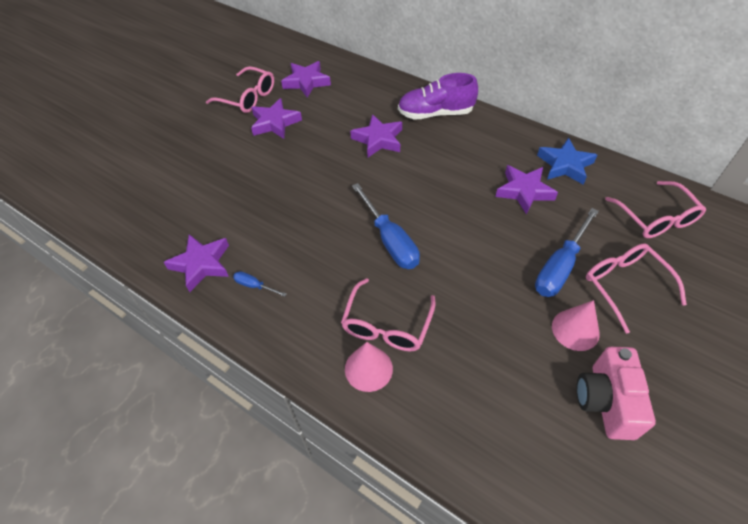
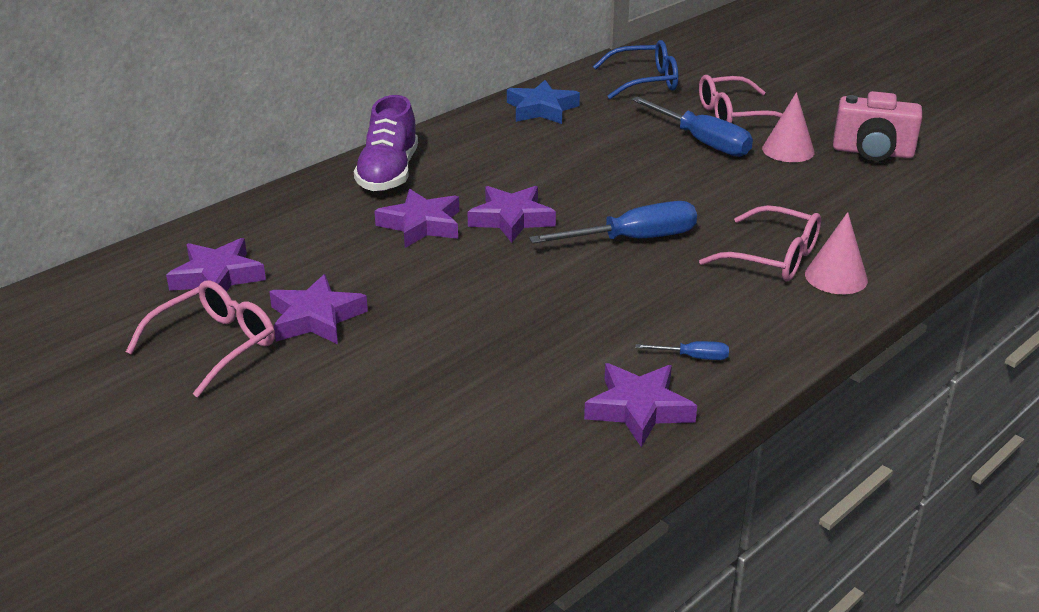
camera: 80 degrees left, 20 degrees down
blue screwdriver [233,271,287,297] -> blue screwdriver turned 120 degrees counterclockwise [635,341,729,360]
purple star [495,165,558,215] -> purple star moved to [467,186,556,243]
pink glasses [605,181,706,238] -> blue glasses [593,40,678,99]

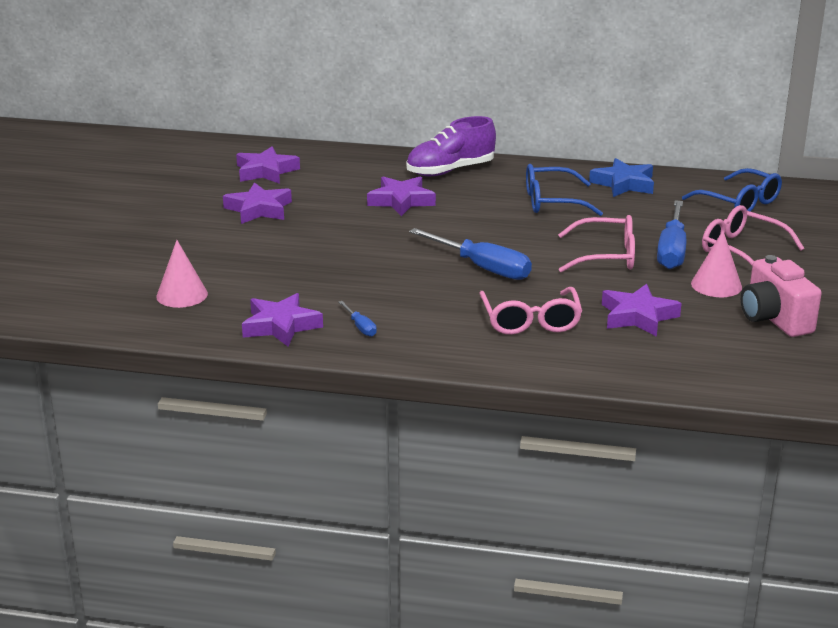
camera: 55 degrees right, 5 degrees down
pink glasses [126,280,275,397] -> pink glasses moved to [558,215,635,272]
purple star [467,186,556,243] -> purple star moved to [602,284,682,337]
pink cone [805,212,868,294] -> pink cone moved to [156,240,208,308]
none -> blue glasses [526,164,603,216]

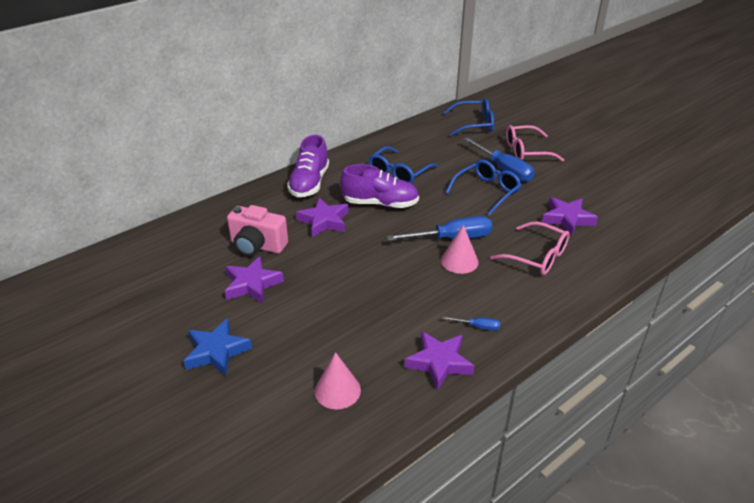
camera: 50 degrees left, 10 degrees up
purple star [236,146,300,184] -> none
pink glasses [558,215,635,272] -> blue glasses [446,160,521,216]
blue star [589,158,654,197] -> blue star moved to [184,318,252,376]
pink cone [691,231,742,297] -> pink cone moved to [441,225,479,274]
pink camera [741,255,822,337] -> pink camera moved to [227,205,288,256]
none -> purple shoe [340,164,419,208]

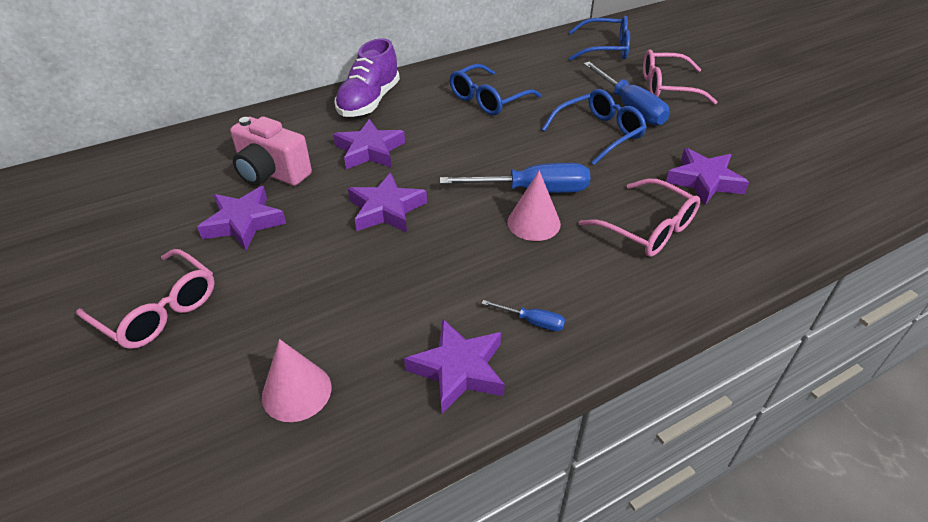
camera: 10 degrees right, 5 degrees up
blue star [184,318,252,376] -> pink glasses [76,249,215,349]
purple shoe [340,164,419,208] -> none
none -> purple star [348,173,427,233]

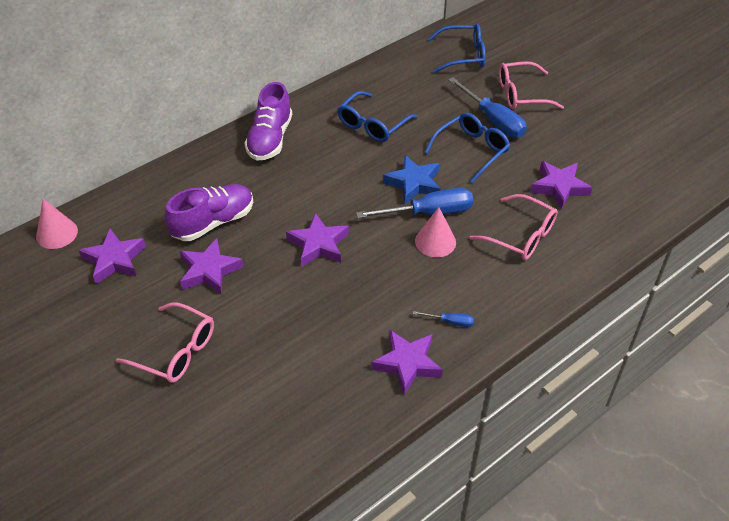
camera: 10 degrees left, 5 degrees up
pink camera [230,116,312,186] -> purple shoe [165,184,253,241]
pink cone [262,339,331,422] -> pink cone moved to [36,199,78,249]
purple star [333,119,405,169] -> purple star moved to [79,229,146,284]
none -> blue star [383,155,441,204]

